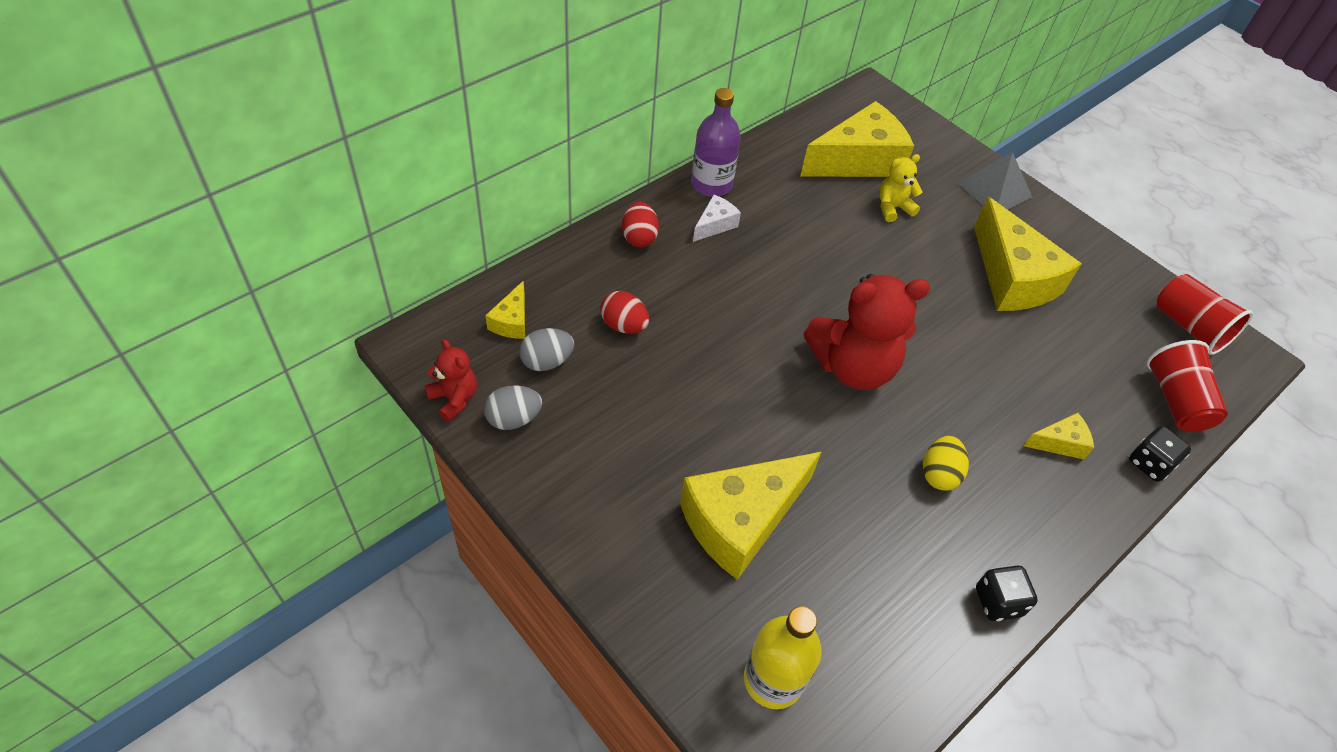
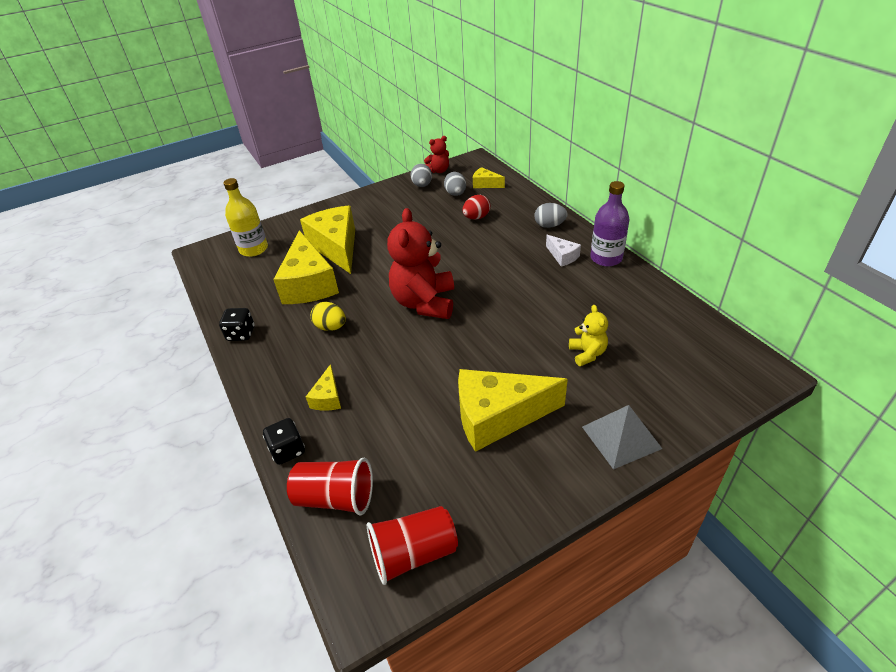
camera: 110 degrees right, 10 degrees down
red egg [622,202,659,248] -> grey egg [534,203,568,228]
yellow cheese [800,101,914,177] -> yellow cheese moved to [273,230,339,304]

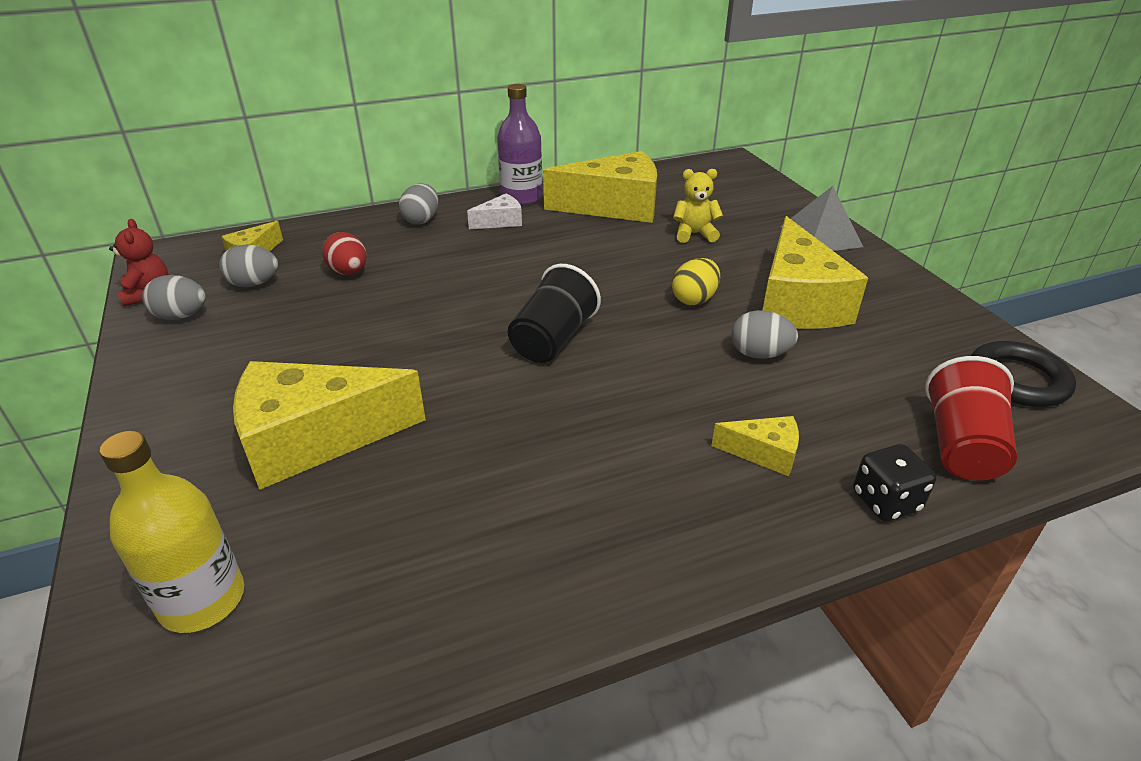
camera: 85 degrees left, 5 degrees down
black dice [219,308,255,341] -> none
yellow cheese [273,230,339,304] -> yellow cheese moved to [543,151,657,223]
yellow egg [311,302,346,331] -> yellow egg moved to [672,258,720,305]
red cup [367,506,458,585] -> black ring [971,341,1076,407]
red teddy bear [387,208,454,319] -> black cup [508,264,601,363]
none -> grey egg [731,310,798,359]

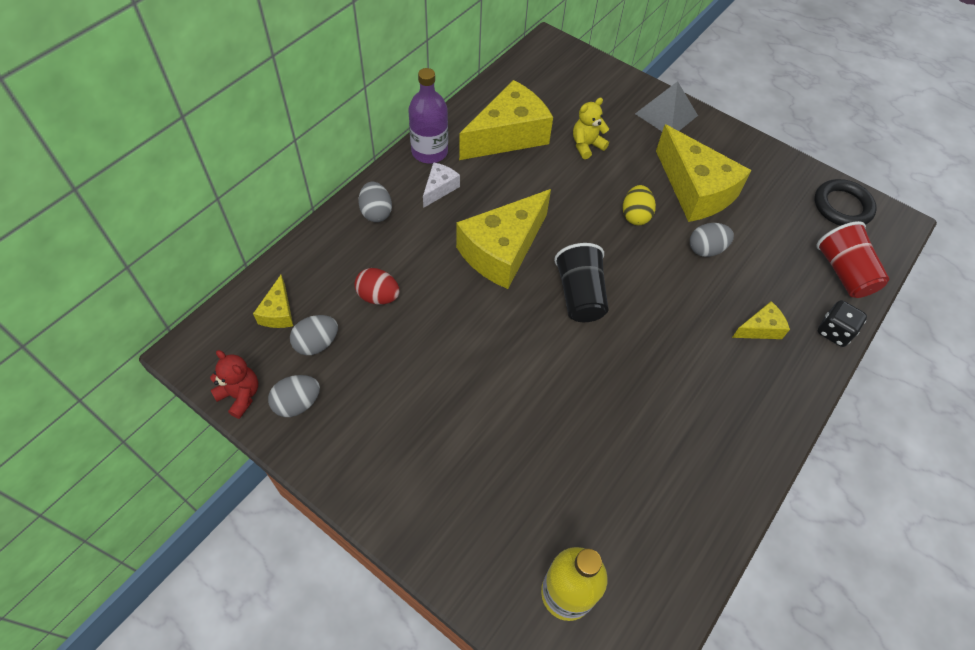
camera: 35 degrees left, 20 degrees up
yellow cheese [233,361,426,490] -> yellow cheese moved to [456,189,551,289]

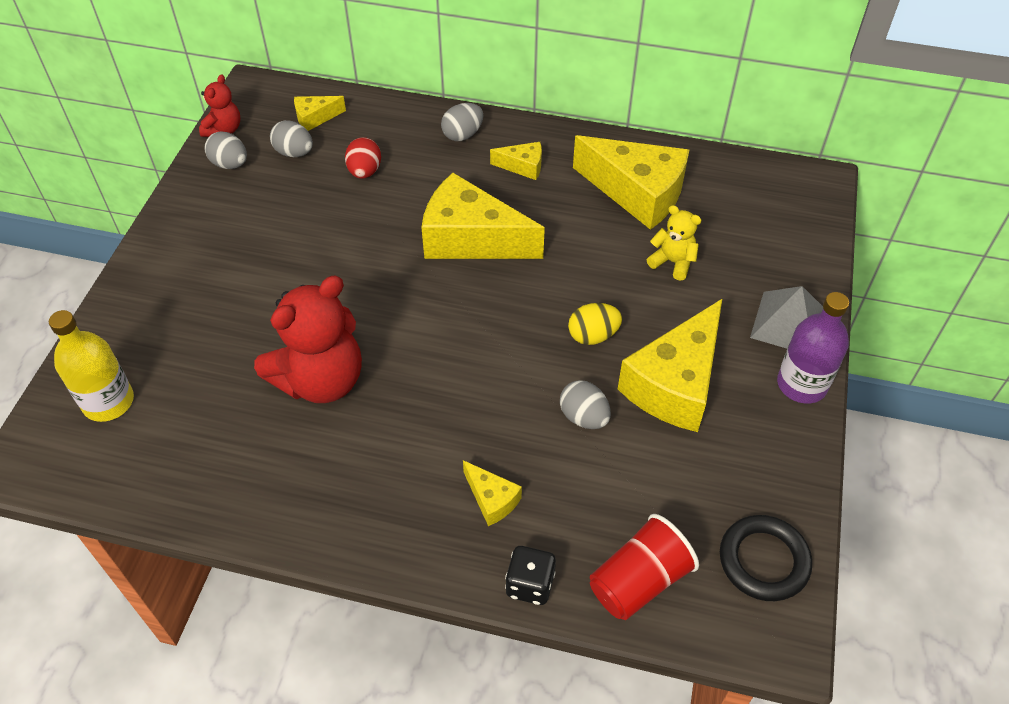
camera: 70 degrees right, 5 degrees down
purple bottle [408,68,448,163] -> purple bottle moved to [777,292,849,404]
white cheese [423,162,460,208] -> yellow cheese [490,142,542,180]
black cup [554,243,608,322] -> none
none -> red teddy bear [254,276,362,403]

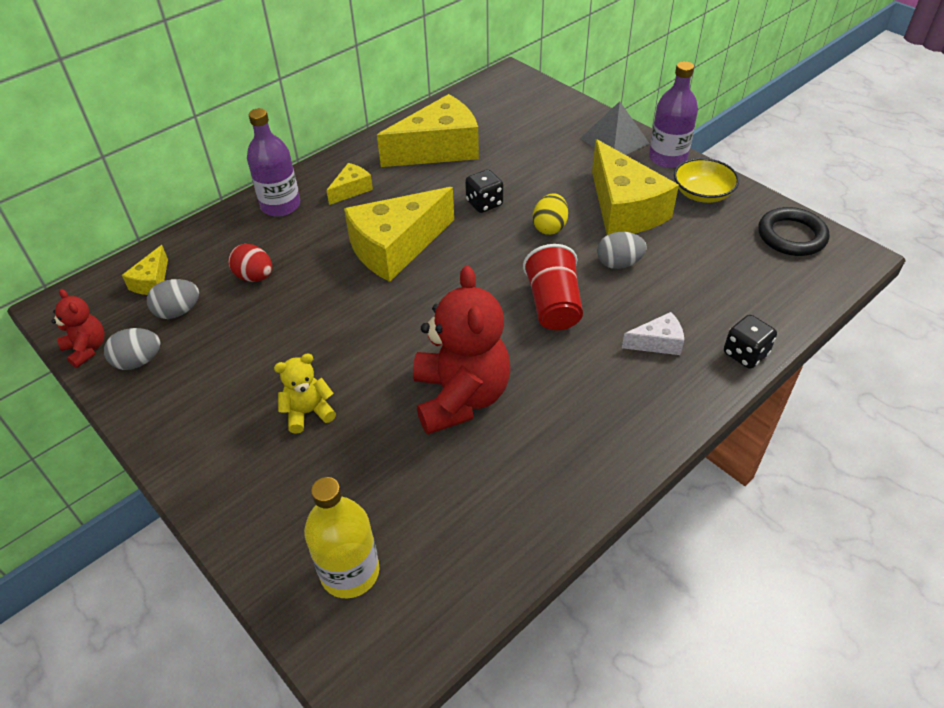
camera: 55 degrees left, 5 degrees down
grey egg [441,103,483,141] -> purple bottle [247,108,300,217]
yellow cheese [463,460,522,526] -> white cheese [622,312,684,355]
red cup [590,514,699,620] -> red cup moved to [523,244,583,330]
yellow teddy bear [647,205,701,281] -> yellow teddy bear moved to [274,353,336,434]
none -> black dice [465,169,503,213]
none -> yellow bowl [674,158,739,203]

